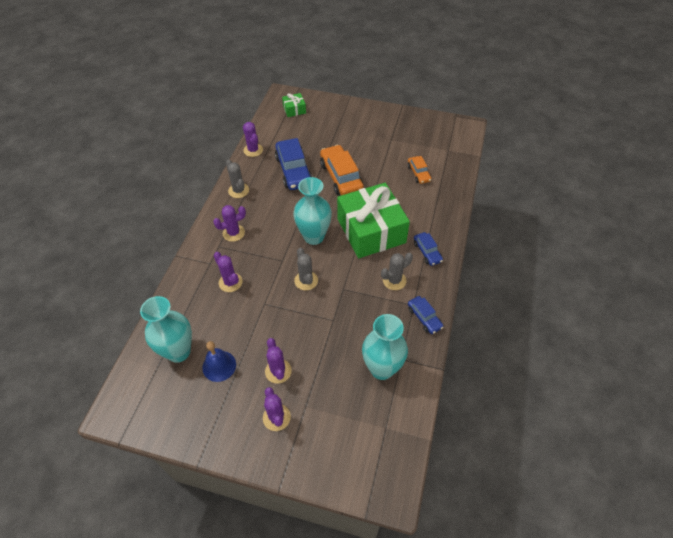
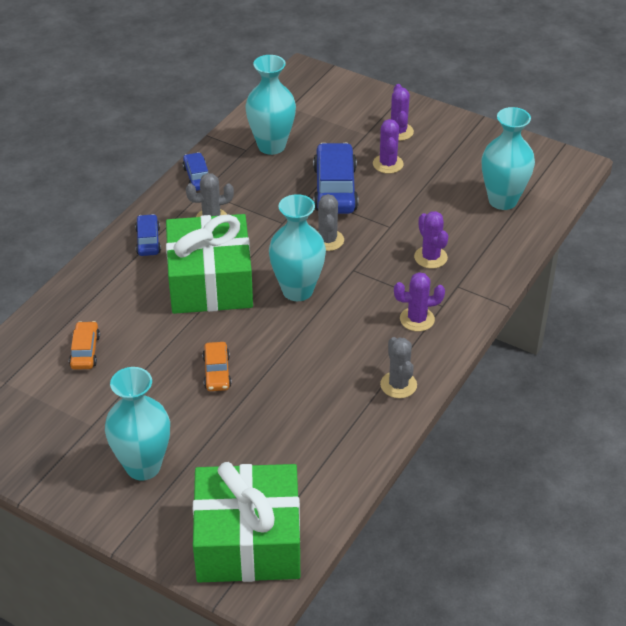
camera: 165 degrees left, 10 degrees down
blue bell [202,341,236,382] -> none
purple cactus [243,122,263,157] -> none
blue car [275,138,312,190] -> blue car moved to [313,143,358,214]
green gift [282,93,306,117] -> green gift [193,462,300,582], size x2.38
orange car [320,145,364,195] -> orange car [202,342,232,391], size x0.54
none -> turquoise vase [105,367,170,480]

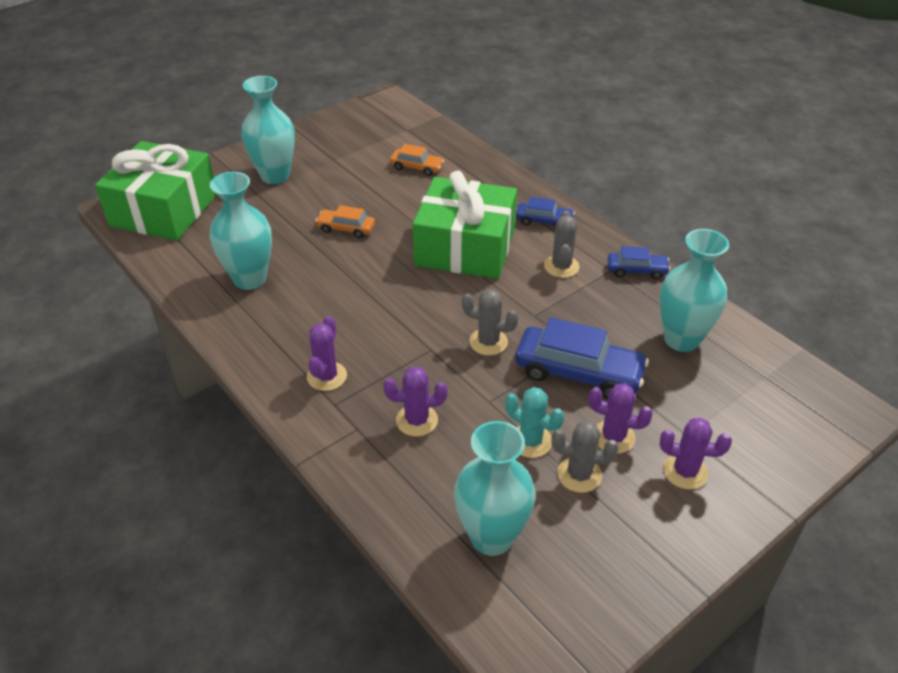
camera: 110 degrees right, 0 degrees up
turquoise vase [269,194,326,301] -> turquoise vase moved to [210,172,272,290]
grey cactus [380,337,417,398] -> grey cactus moved to [552,421,619,493]
none -> turquoise cactus [505,387,564,458]

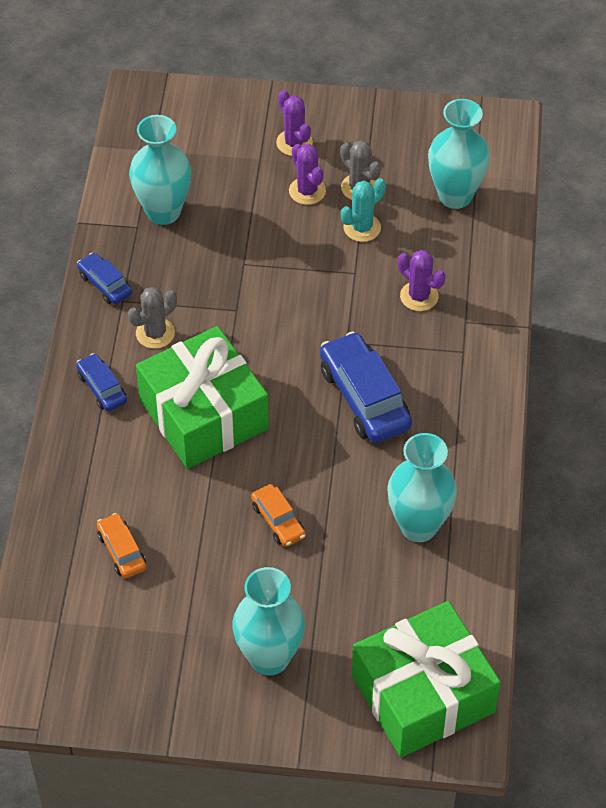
camera: 135 degrees left, 10 degrees up
purple cactus [307,316,347,391] -> none
grey cactus [462,289,519,356] -> none
turquoise cactus [505,387,564,458] -> turquoise cactus turned 60 degrees clockwise [341,178,386,242]
blue car [515,317,649,399] -> blue car moved to [320,331,412,443]

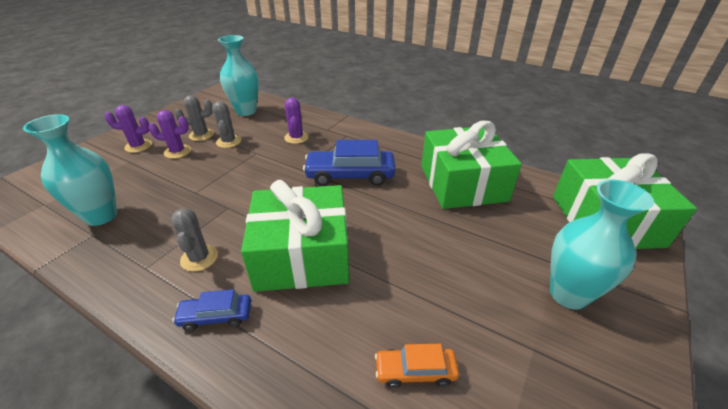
camera: 65 degrees left, 15 degrees down
blue car [77,253,132,304] -> none
orange car [251,484,306,547] -> none
turquoise cactus [341,178,386,242] -> grey cactus [212,101,241,148]
turquoise vase [387,433,457,542] -> green gift [421,121,522,209]
purple cactus [398,250,445,311] -> purple cactus turned 75 degrees counterclockwise [284,98,309,144]

